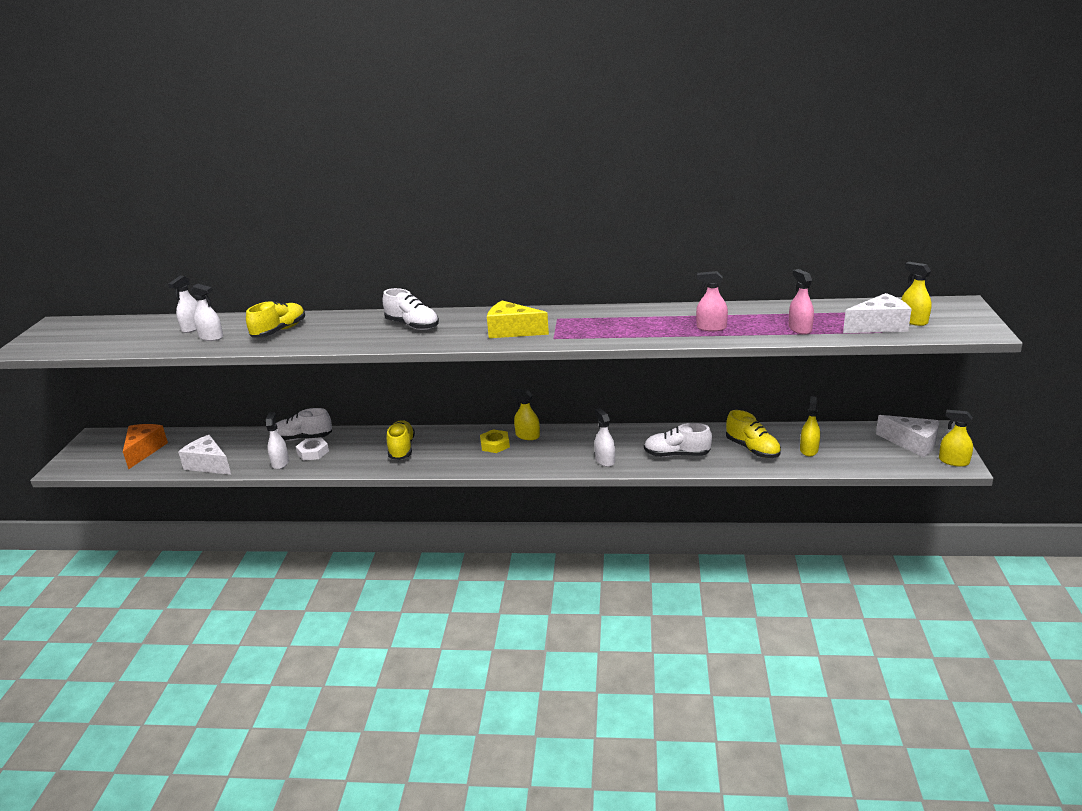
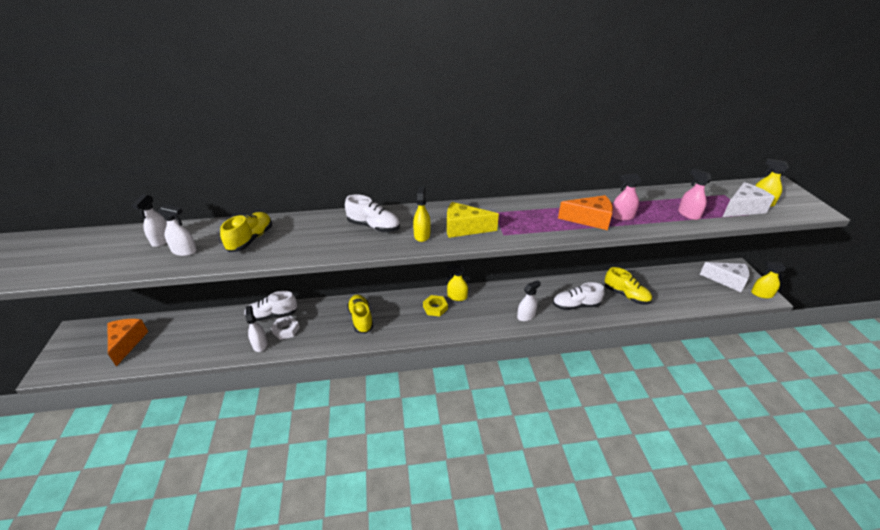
camera: 15 degrees left, 10 degrees up
white cheese [178,435,231,475] -> none
white spray bottle [594,408,615,467] -> white spray bottle turned 90 degrees clockwise [517,280,541,321]
yellow spray bottle [800,397,820,456] -> yellow spray bottle moved to [413,187,431,242]
none -> orange cheese [558,195,613,230]

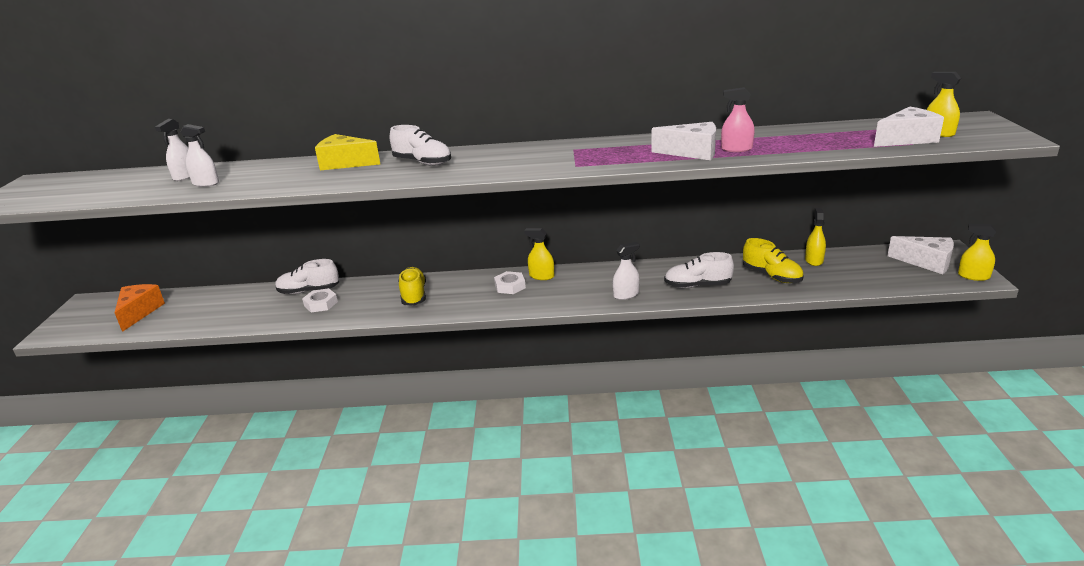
camera: 10 degrees right, 10 degrees down
yellow shoe [220,212,272,252] -> none
white spray bottle [246,305,267,352] -> none
yellow spray bottle [413,187,431,242] -> yellow spray bottle moved to [805,208,826,266]
yellow nut [423,295,448,317] -> white nut [494,271,526,294]
yellow cheese [447,202,499,238] -> yellow cheese moved to [315,134,380,170]
orange cheese [558,195,613,230] -> white cheese [652,122,716,160]
pink spray bottle [678,169,712,220] -> none

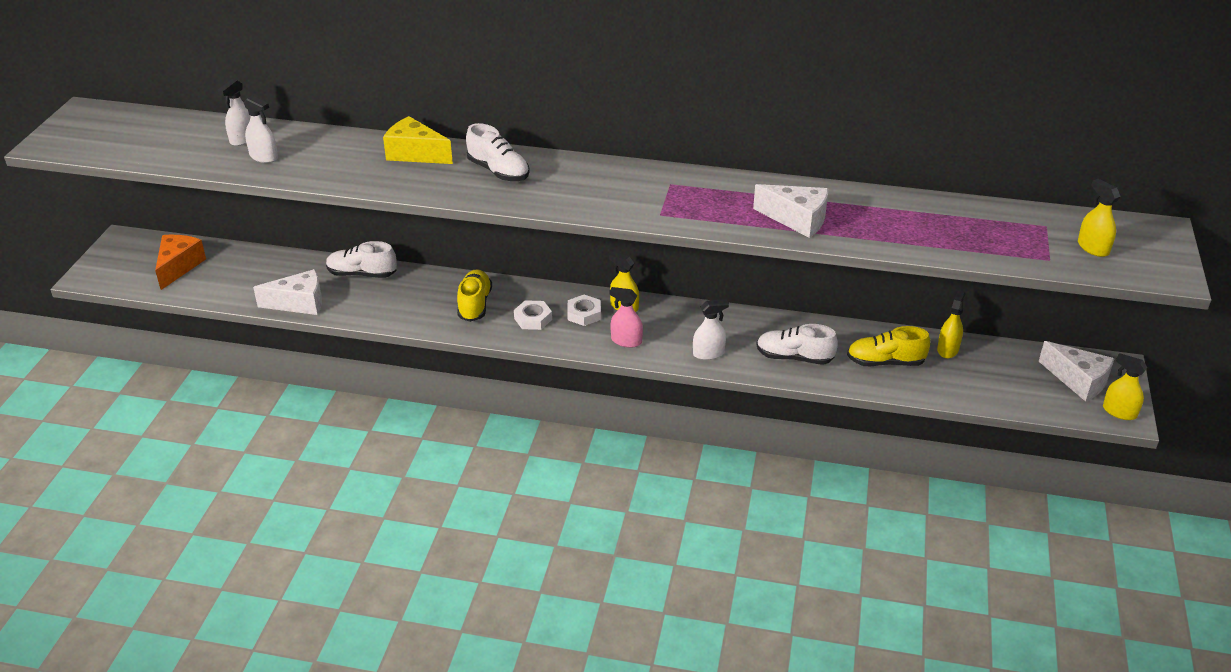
camera: 10 degrees right, 10 degrees up
white nut [302,288,338,313] -> white nut moved to [514,300,552,330]
pink spray bottle [721,87,755,152] -> pink spray bottle moved to [610,287,643,348]
yellow shoe [743,238,804,283] -> yellow shoe turned 120 degrees clockwise [847,326,930,366]
white cheese [874,107,944,147] -> white cheese moved to [253,269,322,315]

